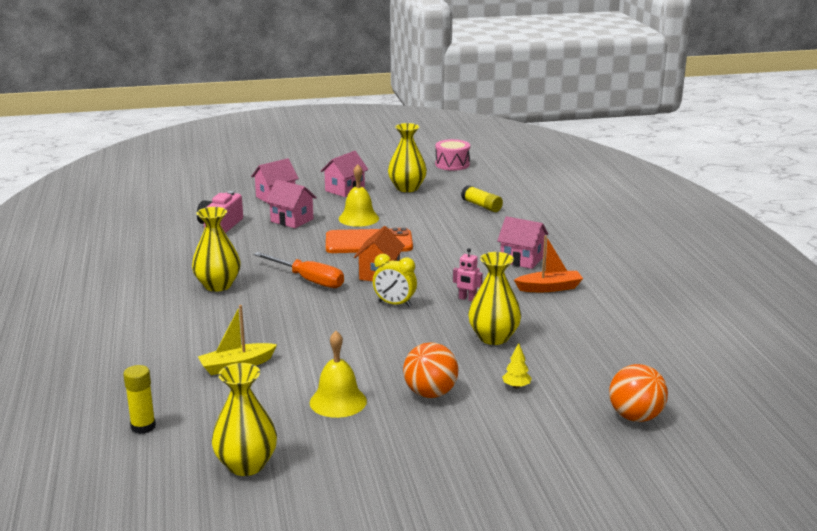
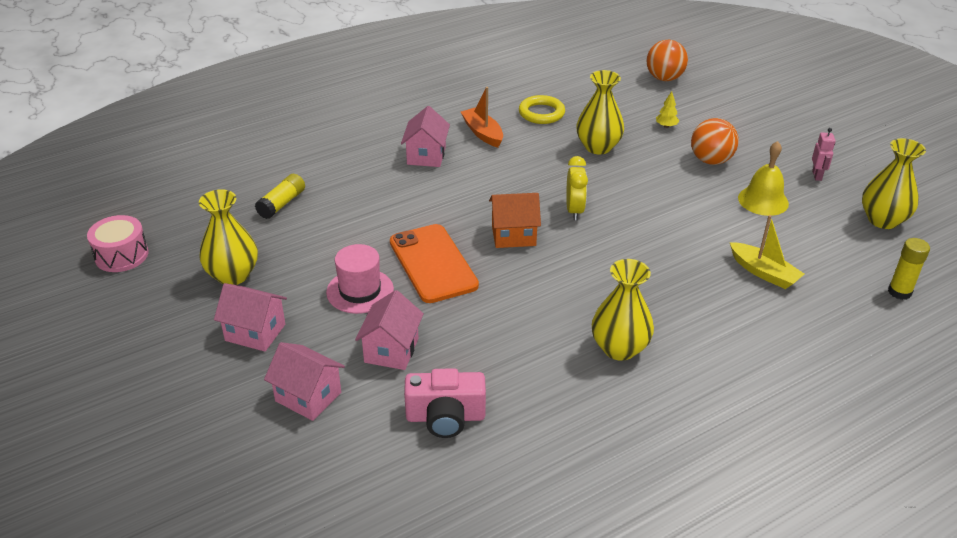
camera: 110 degrees left, 15 degrees up
orange screwdriver [254,252,344,288] -> none
yellow bell [339,164,379,227] -> pink hat [326,244,394,314]
pink robot [453,248,483,301] -> pink robot moved to [812,128,835,181]
none -> yellow ring [519,95,565,124]

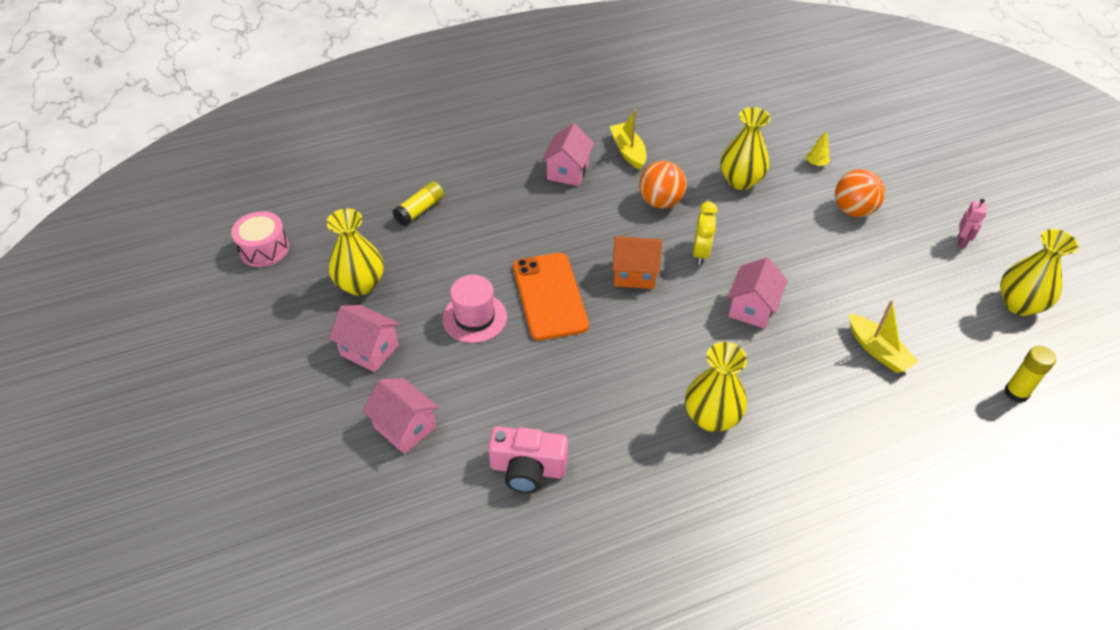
camera: 10 degrees right, 10 degrees up
pink house [355,290,424,370] -> pink house moved to [727,257,788,329]
orange boat [461,87,503,148] -> yellow boat [610,110,647,170]
yellow ring [519,95,565,124] -> none
orange ball [646,40,688,81] -> orange ball moved to [639,161,687,208]
yellow bell [738,141,789,216] -> none

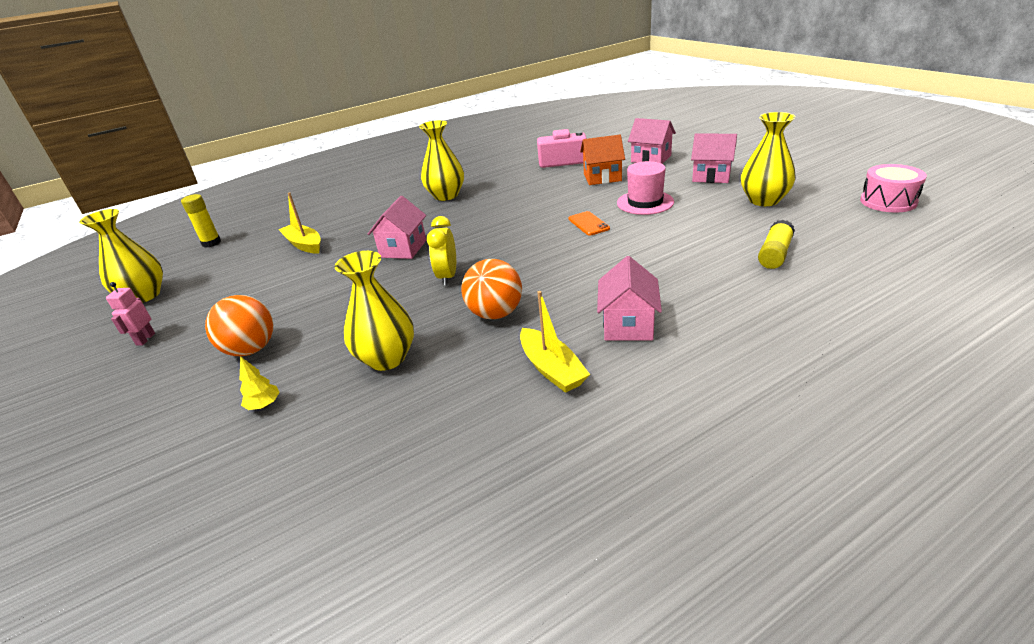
camera: 175 degrees right, 15 degrees down
orange phone [513,253,589,340] -> orange phone [568,211,610,235], size x0.47
orange house [612,236,662,289] -> orange house moved to [580,135,625,185]

